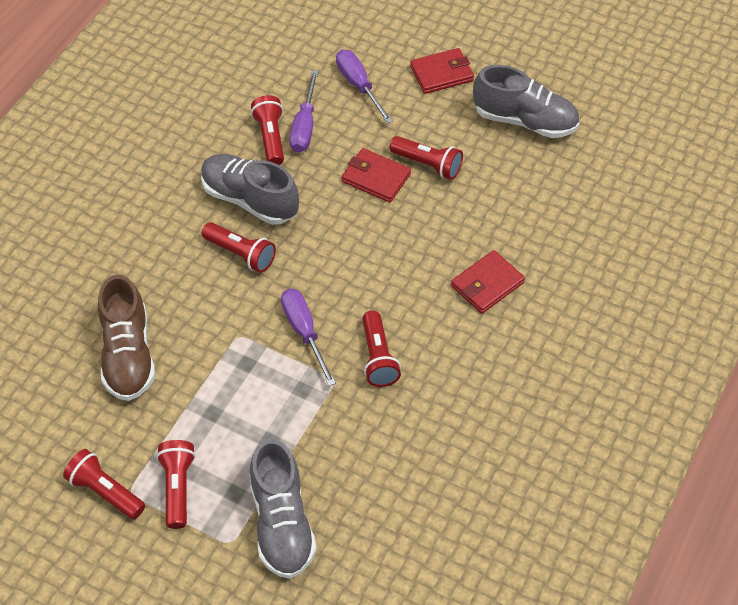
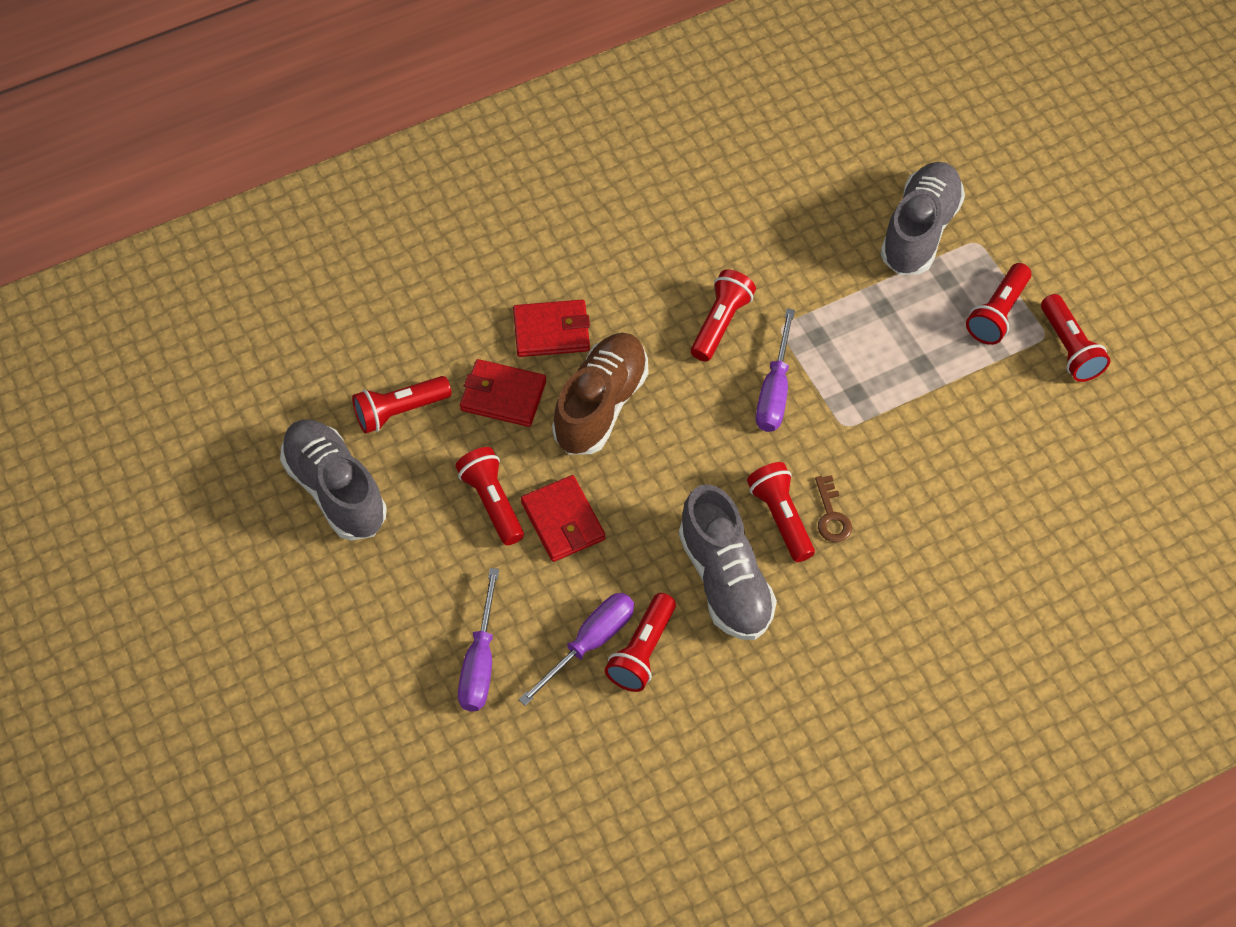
camera: 145 degrees left, 5 degrees up
brown shoe [98,275,155,401] -> brown shoe moved to [552,333,648,455]
red wallet [410,48,474,94] -> red wallet moved to [460,359,546,427]
none -> red flashlight [352,376,452,434]
none -> brown key [815,475,852,542]

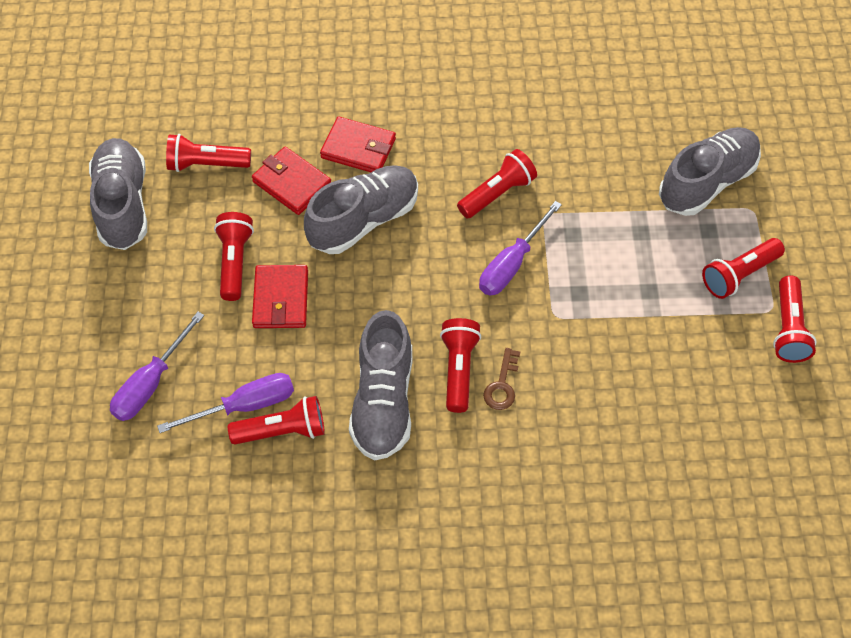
camera: 25 degrees right, 0 degrees up
brown shoe [552,333,648,455] -> grey shoe [304,165,418,254]
red flashlight [605,593,676,692] -> red flashlight turned 150 degrees counterclockwise [228,396,325,445]

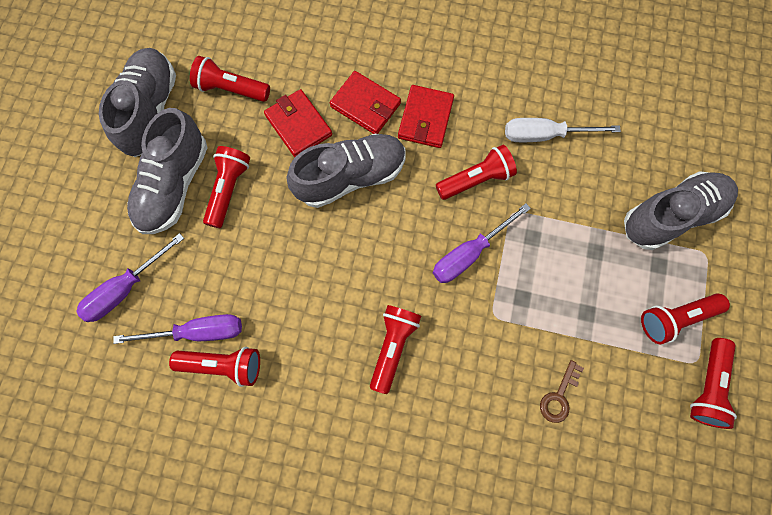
camera: 15 degrees right, 15 degrees up
red wallet [252,265,308,328] -> red wallet moved to [398,85,454,148]
grey shoe [349,310,412,460] -> grey shoe moved to [127,108,208,234]
brown key [483,348,520,410] -> brown key moved to [540,360,584,423]
none -> white screwdriver [505,118,621,142]

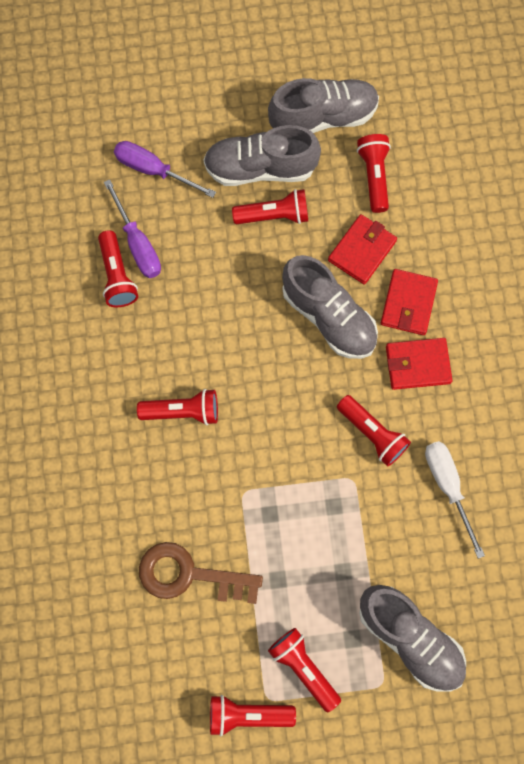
camera: 70 degrees right, 0 degrees up
purple screwdriver [433,203,531,283] -> none
brown key [540,360,584,423] -> brown key [139,542,263,604], size x1.97

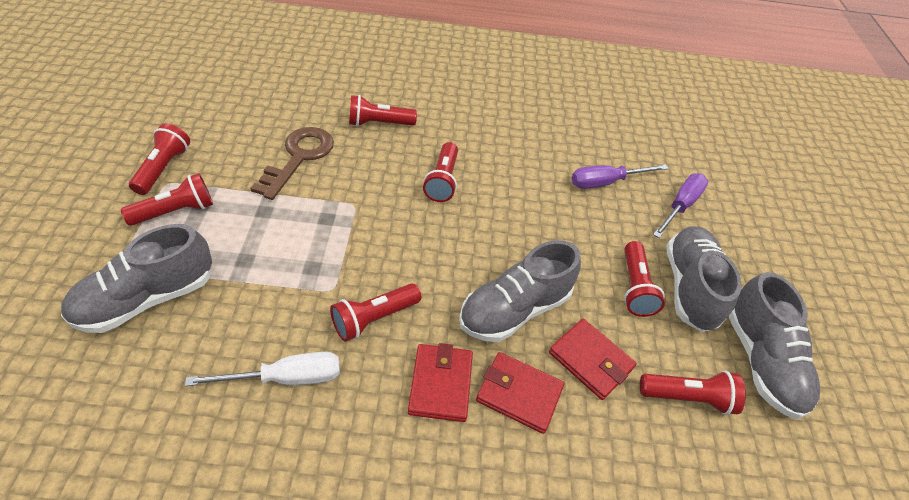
camera: 95 degrees right, 25 degrees down
red flashlight [98,230,138,307] -> red flashlight moved to [349,95,417,127]

